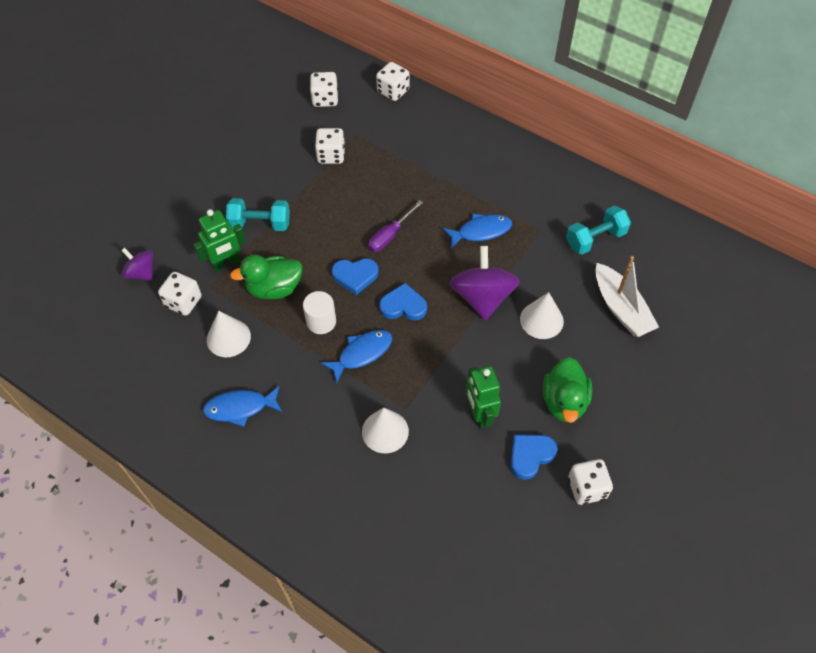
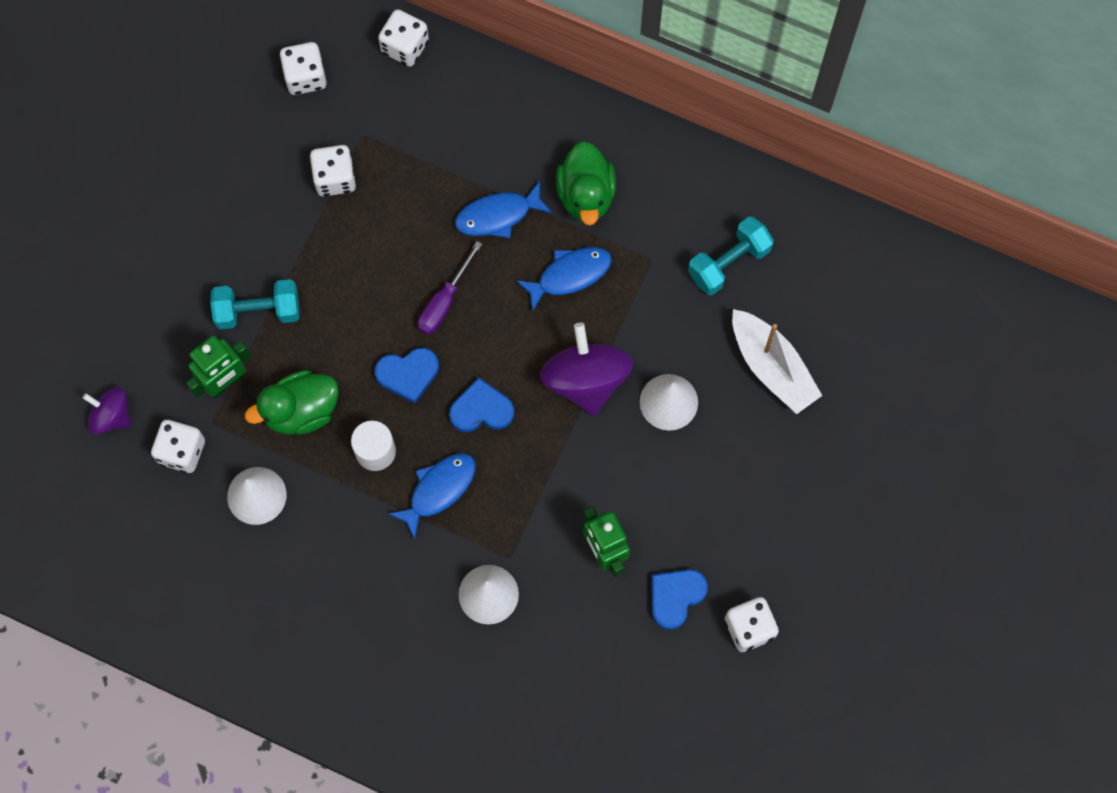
camera: 10 degrees left, 15 degrees up
blue fish [203,386,282,427] -> blue fish moved to [455,181,552,238]
green duck [543,357,592,423] -> green duck moved to [556,141,616,225]

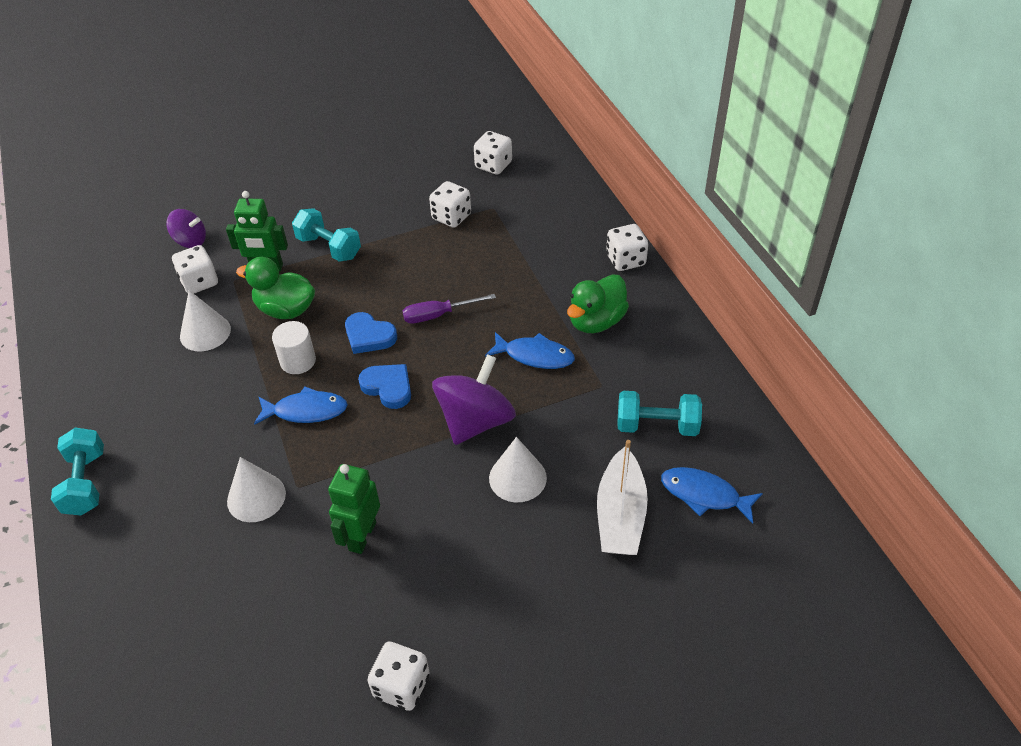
camera: 45 degrees right, 25 degrees down
purple spinning top [83,387,131,434] -> purple spinning top turned 120 degrees clockwise [166,209,206,248]
white dice [378,9,429,66] -> white dice moved to [606,224,648,271]
blue fish [455,181,552,238] -> blue fish moved to [661,467,763,524]
blue heart [651,569,708,630] -> none
none -> turquoise dumbbell [51,427,104,515]

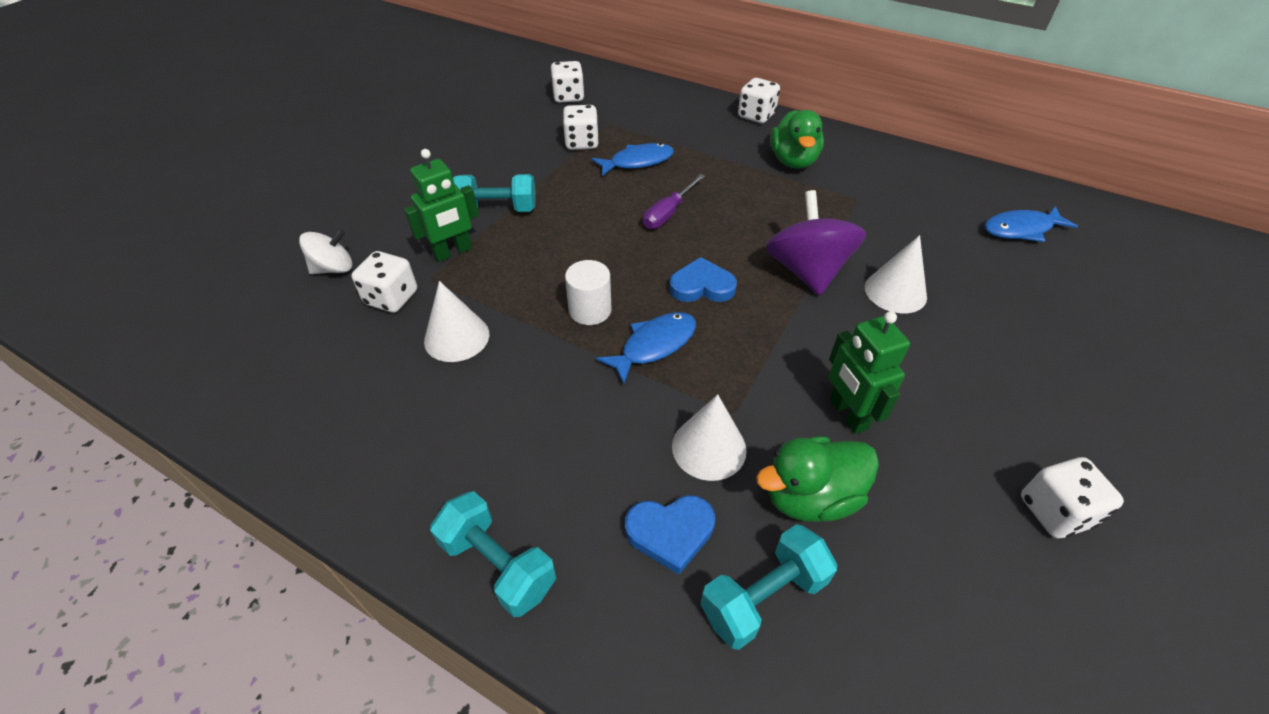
camera: 40 degrees left, 0 degrees up
purple spinning top [166,209,206,248] -> white spinning top [299,229,352,274]
green duck [236,257,315,319] -> green duck moved to [756,436,879,522]
blue heart [345,312,397,354] -> blue heart moved to [625,495,715,574]
blue fish [485,332,575,369] -> blue fish moved to [591,143,674,176]
white boat [597,440,648,555] -> none
turquoise dumbbell [618,391,702,436] -> turquoise dumbbell moved to [700,524,837,650]

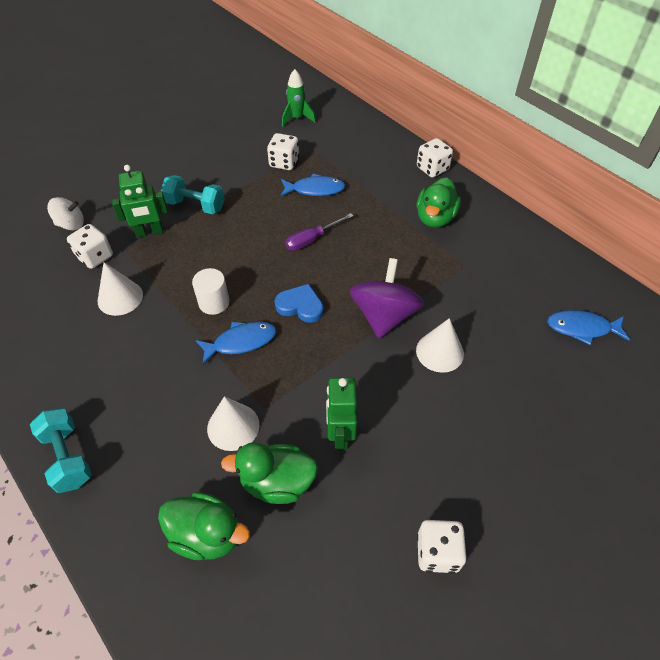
camera: 20 degrees right, 5 degrees up
white dice [550,61,584,103] -> green rocket [282,69,316,127]
blue heart [625,495,715,574] -> none
turquoise dumbbell [700,524,837,650] -> green duck [158,492,250,560]

